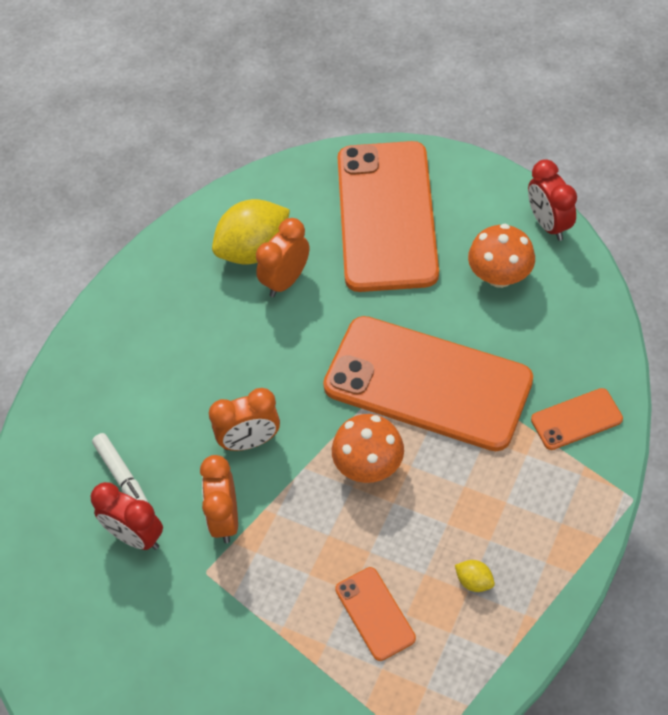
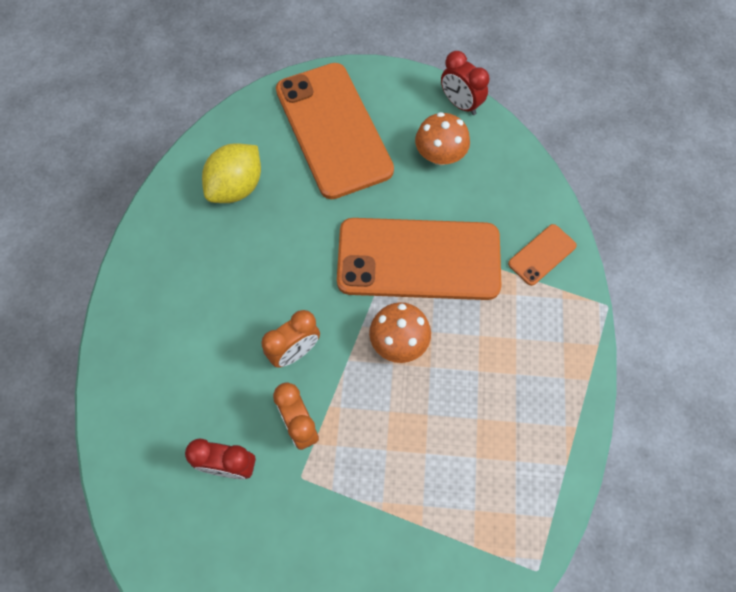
camera: 25 degrees left, 10 degrees up
white marker [92,433,148,502] -> none
orange clock [256,218,309,297] -> none
orange phone [335,567,416,661] -> none
yellow lemon [455,560,495,592] -> none

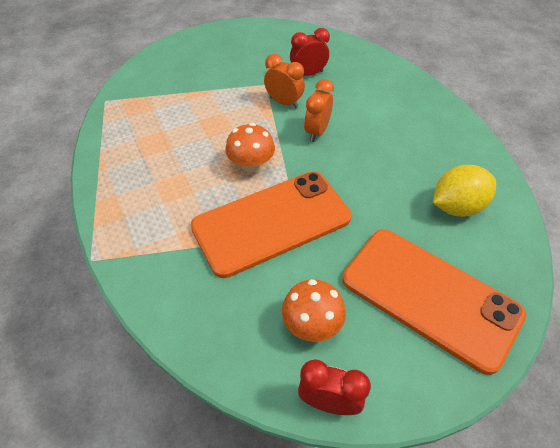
camera: 150 degrees right, 15 degrees down
yellow lemon [202,143,261,203] -> yellow lemon turned 60 degrees clockwise [433,165,496,217]
orange phone [508,224,577,286] -> none

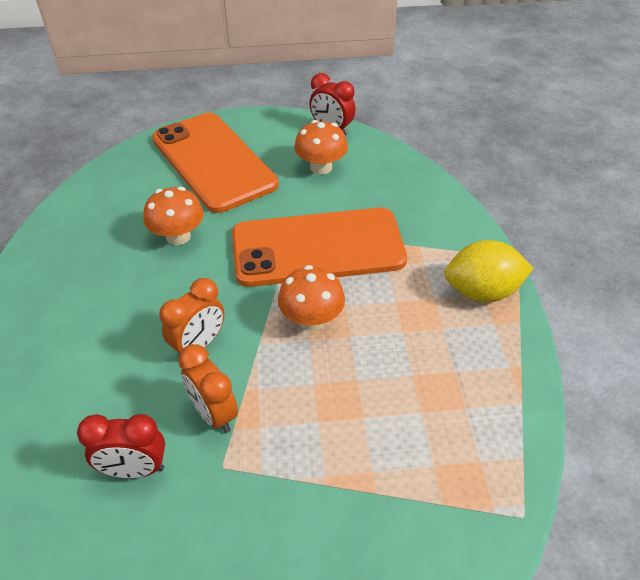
camera: 160 degrees left, 5 degrees down
yellow lemon [433,165,496,217] -> yellow lemon moved to [444,240,533,302]
none -> orange mushroom [144,187,204,245]

